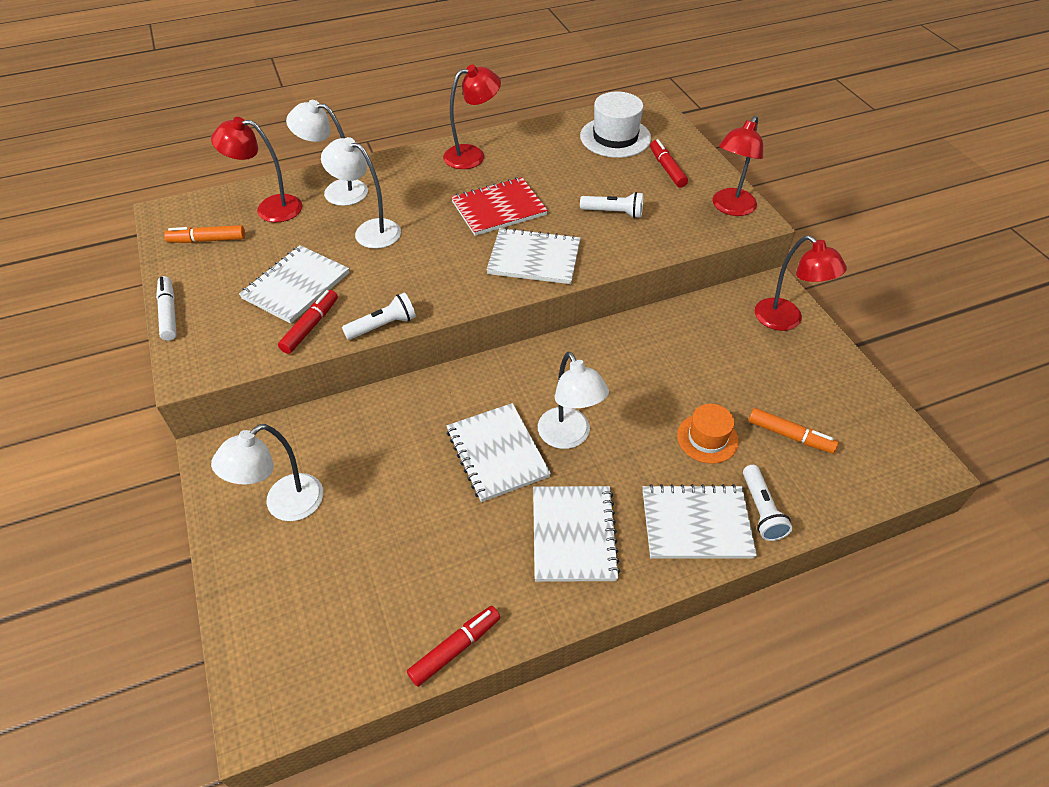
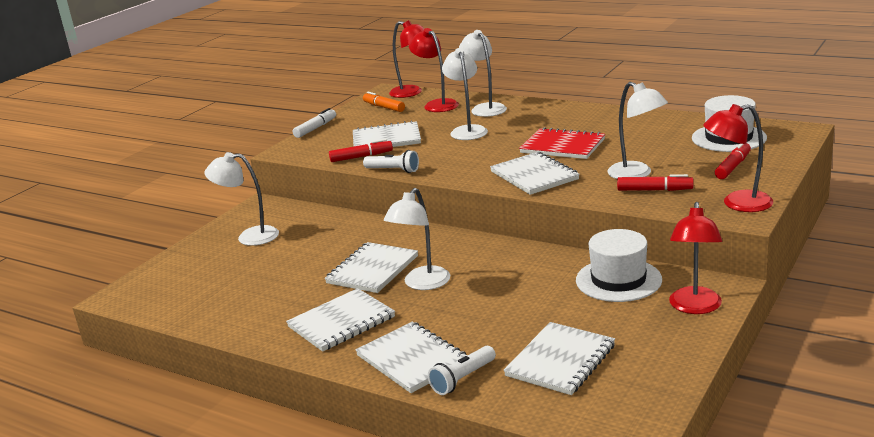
camera: 55 degrees right, 25 degrees down
red marker [407,606,500,687] -> red marker moved to [617,174,694,191]
red lamp [443,64,501,169] -> red lamp moved to [389,20,425,98]
white flashlight [580,192,643,218] -> white lamp [607,82,668,179]
orange hat [677,404,739,464] -> none
orange marker [748,408,839,454] -> white notebook [504,322,615,395]
none -> white hat [576,229,662,302]

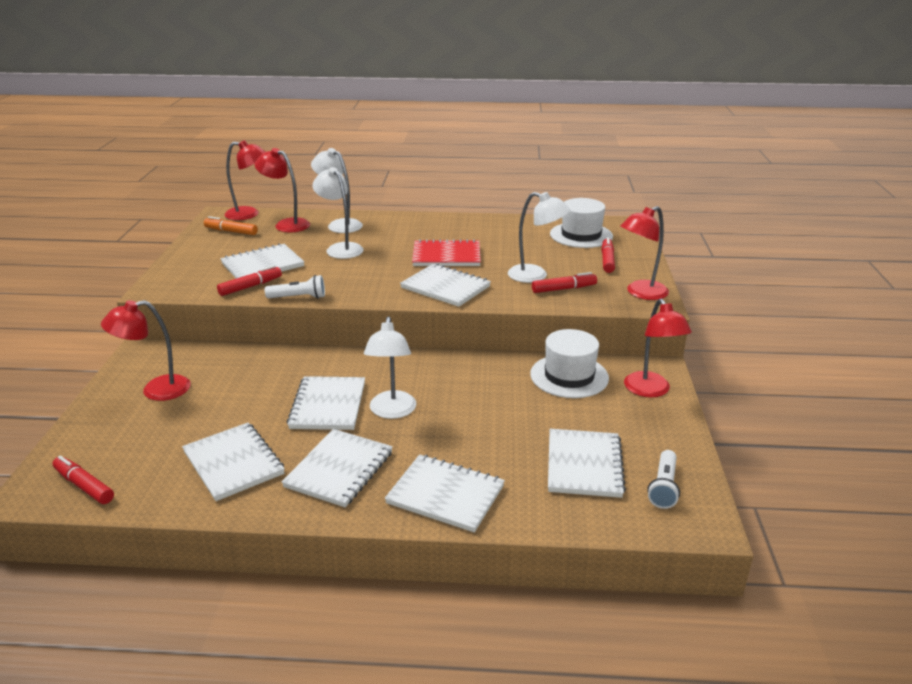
camera: 30 degrees left, 5 degrees up
white lamp [204,152,279,246] -> red lamp [101,300,191,401]
white marker [293,108,336,138] -> none
white flashlight [428,346,496,395] -> white flashlight moved to [647,450,680,509]
none -> red marker [53,456,114,504]
none -> white notebook [182,423,285,501]

